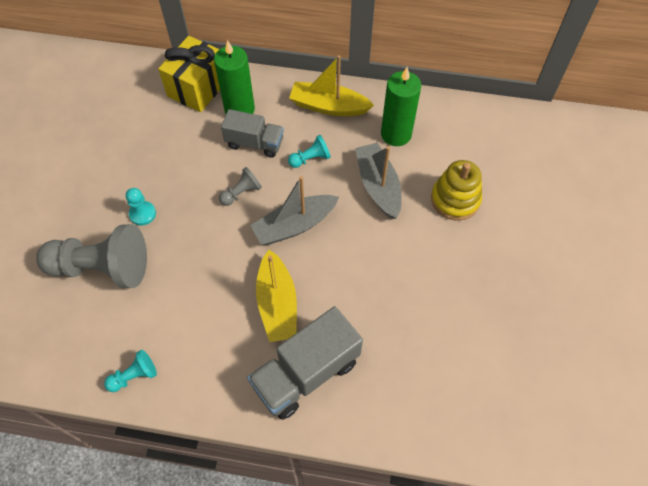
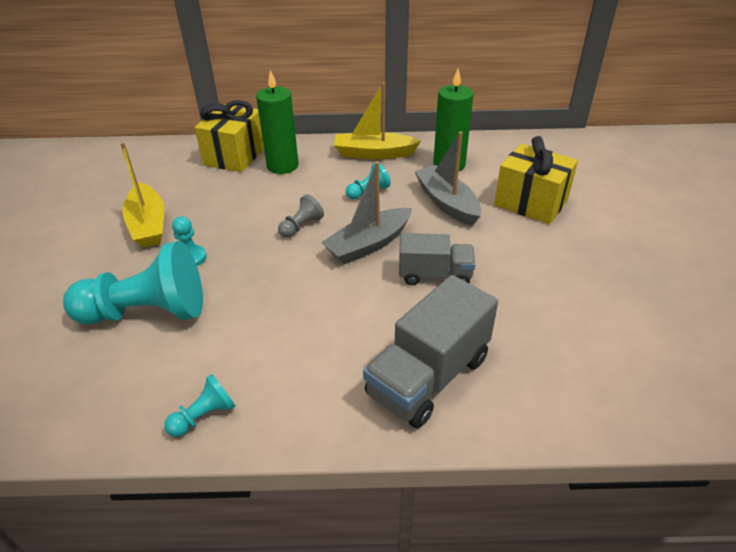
camera: 10 degrees left, 20 degrees down
grey pawn [36,224,147,288] -> turquoise pawn [63,241,203,325]
grey truck [221,109,284,158] -> grey truck moved to [399,233,475,285]
yellow boat [256,250,297,342] -> yellow boat moved to [120,142,164,248]
yellow stacking toy [431,160,482,221] -> yellow gift [494,136,578,224]

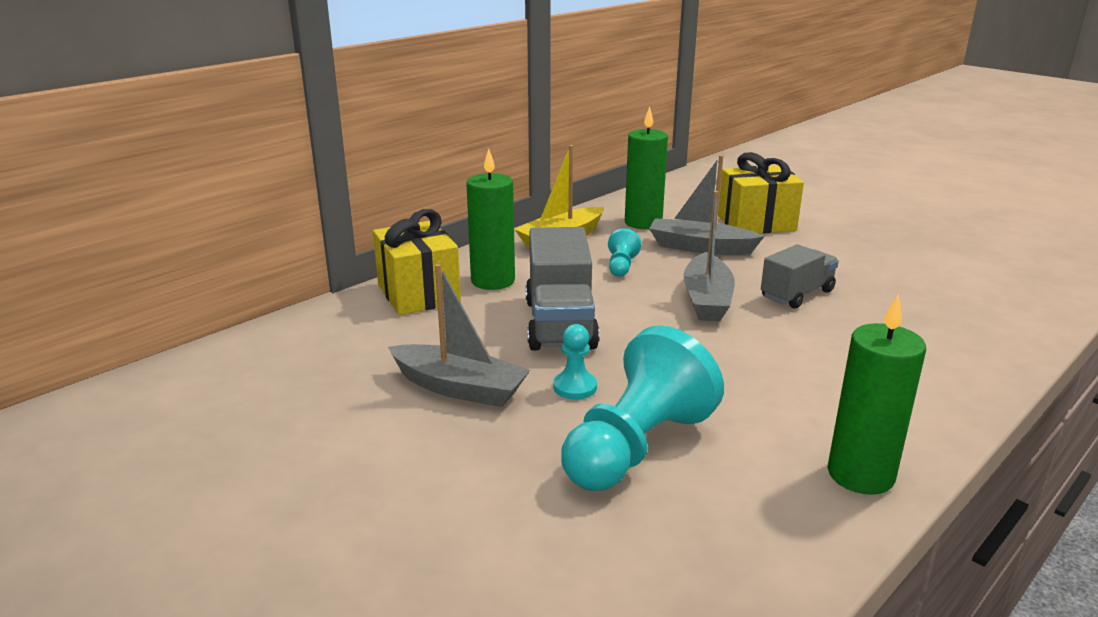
camera: 45 degrees left, 15 degrees down
yellow boat [120,142,164,248] -> grey boat [388,264,530,407]
turquoise pawn [164,374,235,437] -> green candle [827,295,926,495]
grey pawn [278,194,324,237] -> none
grey truck [363,275,498,429] -> grey truck moved to [526,227,600,351]

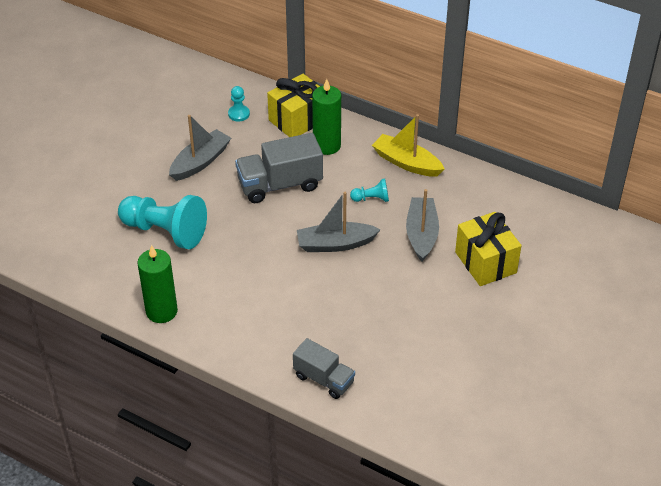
camera: 75 degrees right, 20 degrees up
grey boat [388,264,530,407] -> grey boat turned 150 degrees counterclockwise [169,115,231,181]
turquoise pawn [553,324,597,400] -> turquoise pawn moved to [228,86,250,121]
green candle [625,106,668,229] -> none
grey truck [761,244,839,309] -> grey truck moved to [293,338,355,399]

